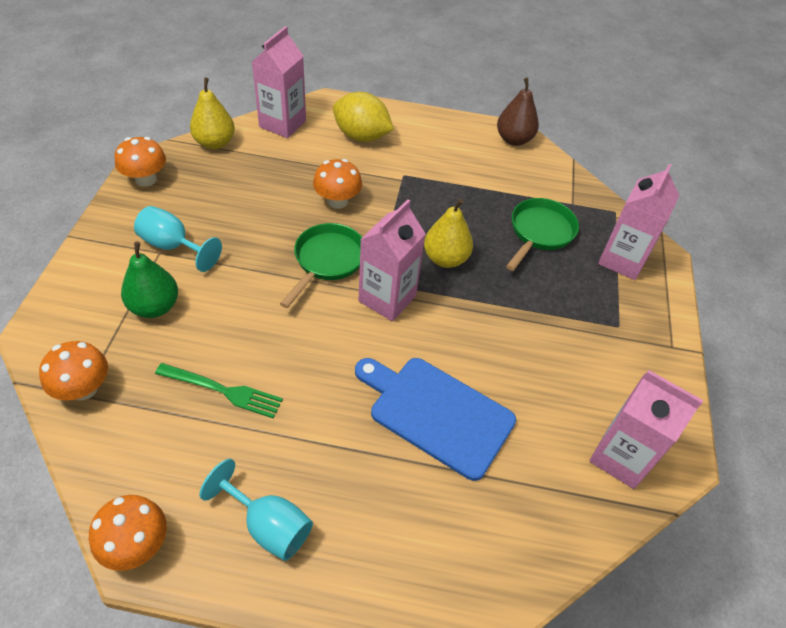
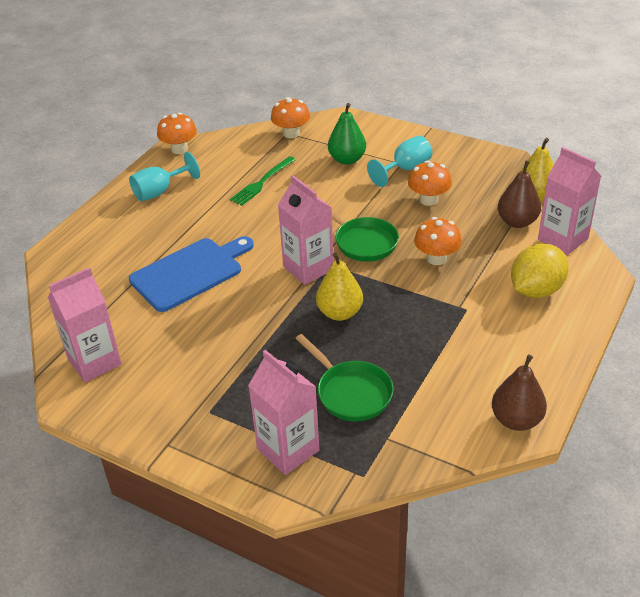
camera: 115 degrees right, 10 degrees down
orange mushroom [115,137,166,187] -> orange mushroom moved to [408,160,452,206]
none -> brown pear [498,160,541,228]

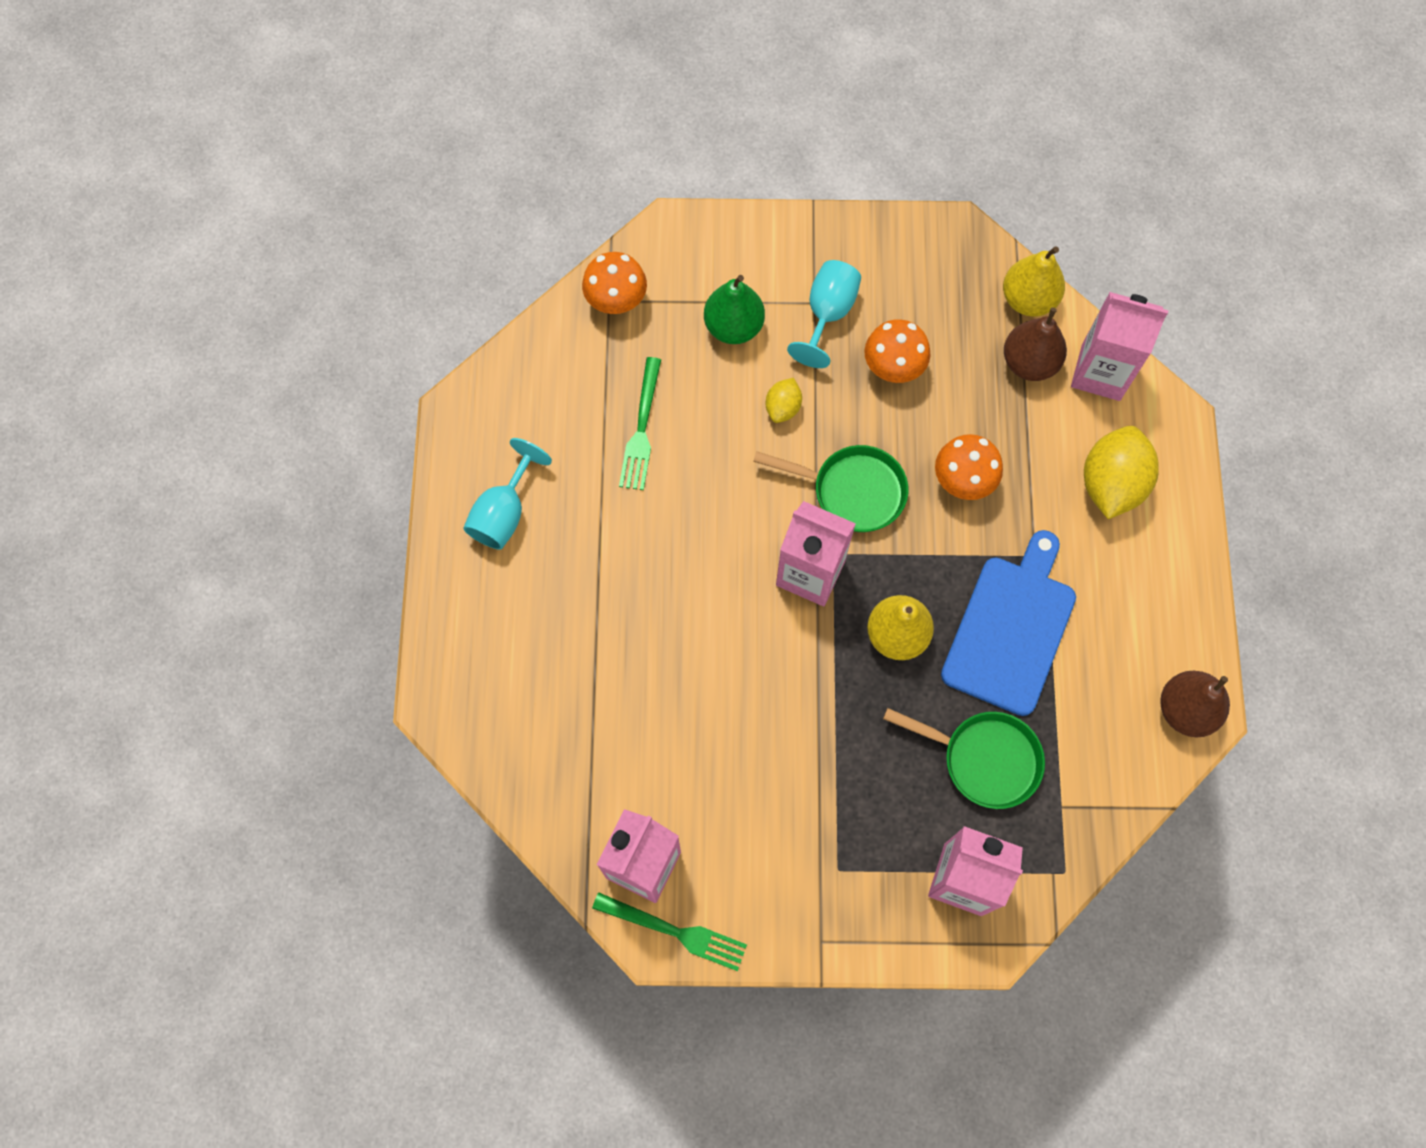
camera: 30 degrees left, 30 degrees up
blue cutting board [129,236,254,312] -> blue cutting board moved to [941,530,1076,716]
orange mushroom [157,112,197,154] -> none
none -> green fork [592,892,747,971]
none -> yellow lemon [766,378,802,423]

